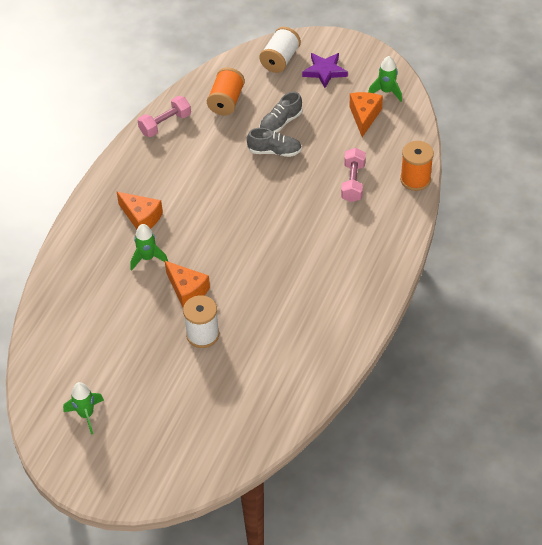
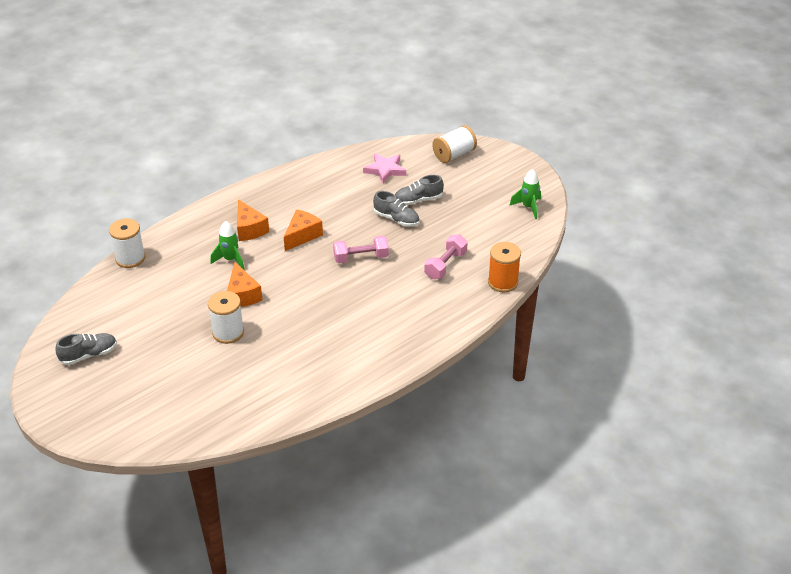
camera: 25 degrees right, 10 degrees down
green rocket [63,382,104,435] -> grey shoe [56,333,117,365]
pink dumbbell [138,96,191,137] -> pink dumbbell moved to [333,236,389,263]
orange spool [207,67,245,115] -> pink star [363,153,406,184]
purple star [302,53,348,88] -> none
orange cheese [349,92,383,137] -> orange cheese moved to [284,209,323,251]
none -> white spool [109,219,145,268]

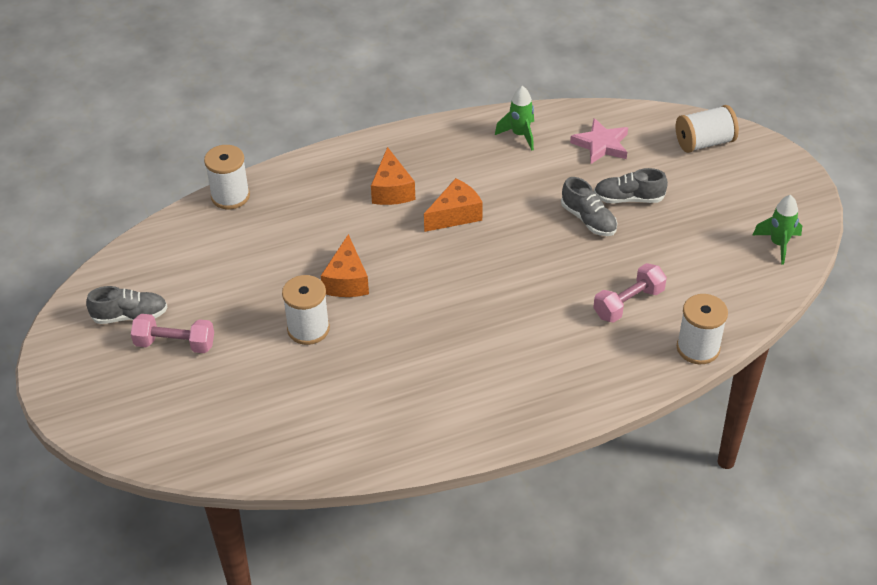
camera: 20 degrees right, 5 degrees up
green rocket [210,221,245,270] -> green rocket moved to [495,86,534,151]
pink dumbbell [333,236,389,263] -> pink dumbbell moved to [131,314,214,353]
orange spool [488,242,521,292] -> white spool [677,294,728,364]

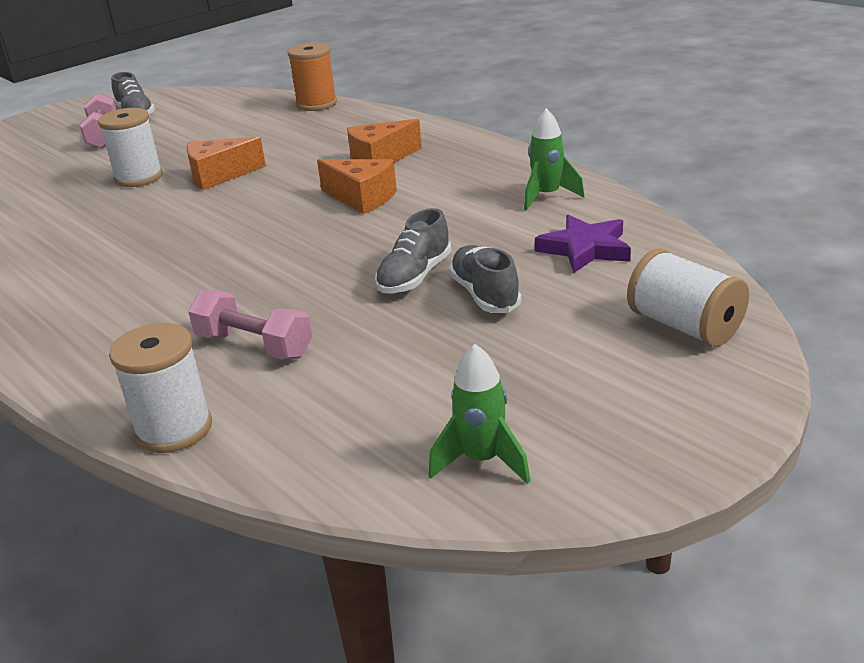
camera: 70 degrees right, 15 degrees down
white spool [204,145,250,209] -> orange spool [288,43,337,111]
pink star [570,118,628,164] -> purple star [535,215,631,273]

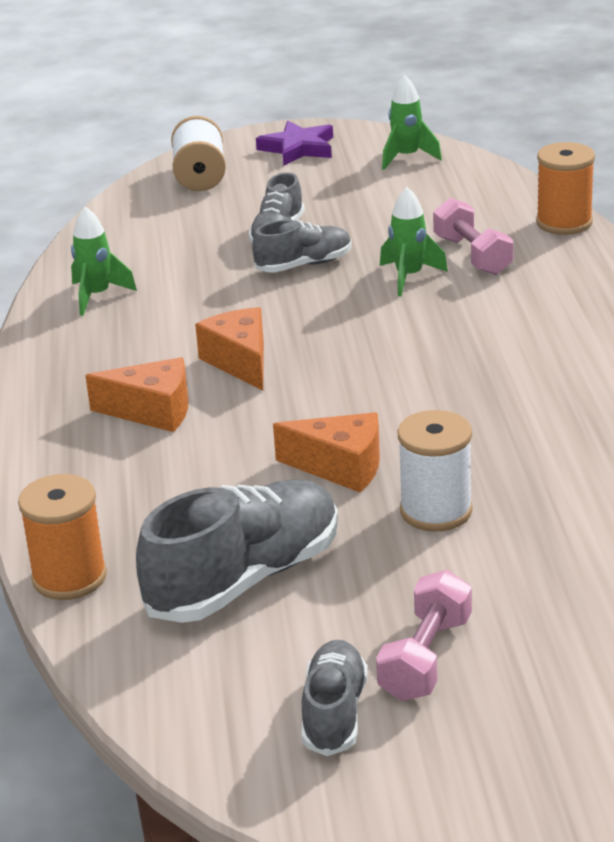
camera: 145 degrees left, 0 degrees up
white spool [109,323,212,453] -> orange spool [536,142,595,235]
purple star [535,215,631,273] -> purple star moved to [256,121,333,166]
none -> grey shoe [136,480,338,623]
none -> green rocket [380,187,448,296]

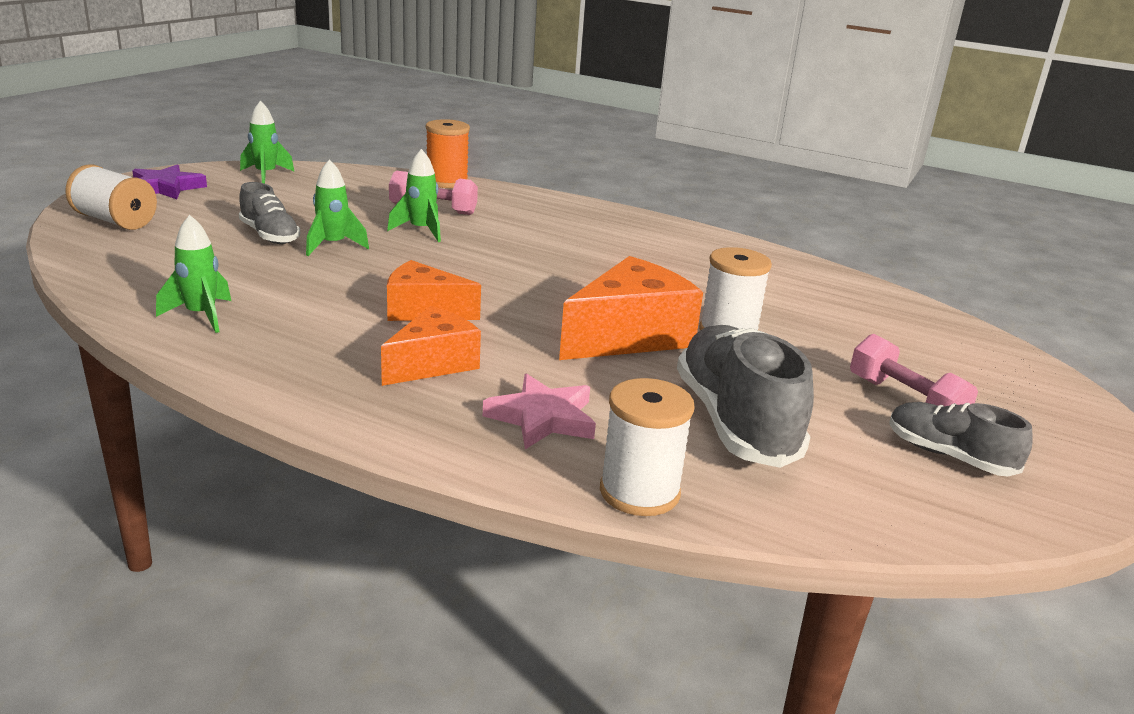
camera: 60 degrees left, 5 degrees down
orange spool [18,474,107,600] -> white spool [600,378,695,516]
grey shoe [252,220,351,273] -> green rocket [306,159,369,256]
orange cheese [273,412,380,493] -> orange cheese [559,256,703,360], size x1.54
none -> pink star [483,374,596,449]

